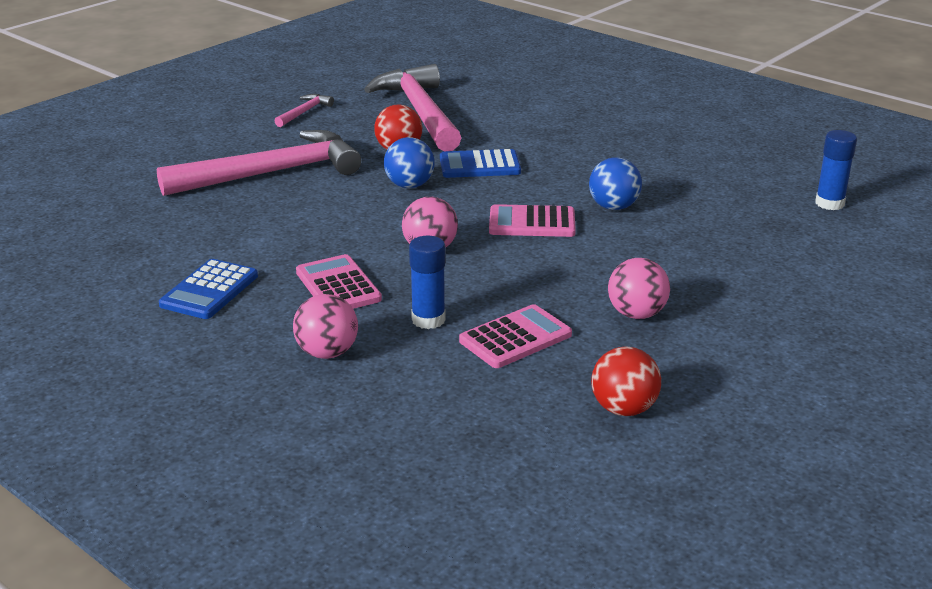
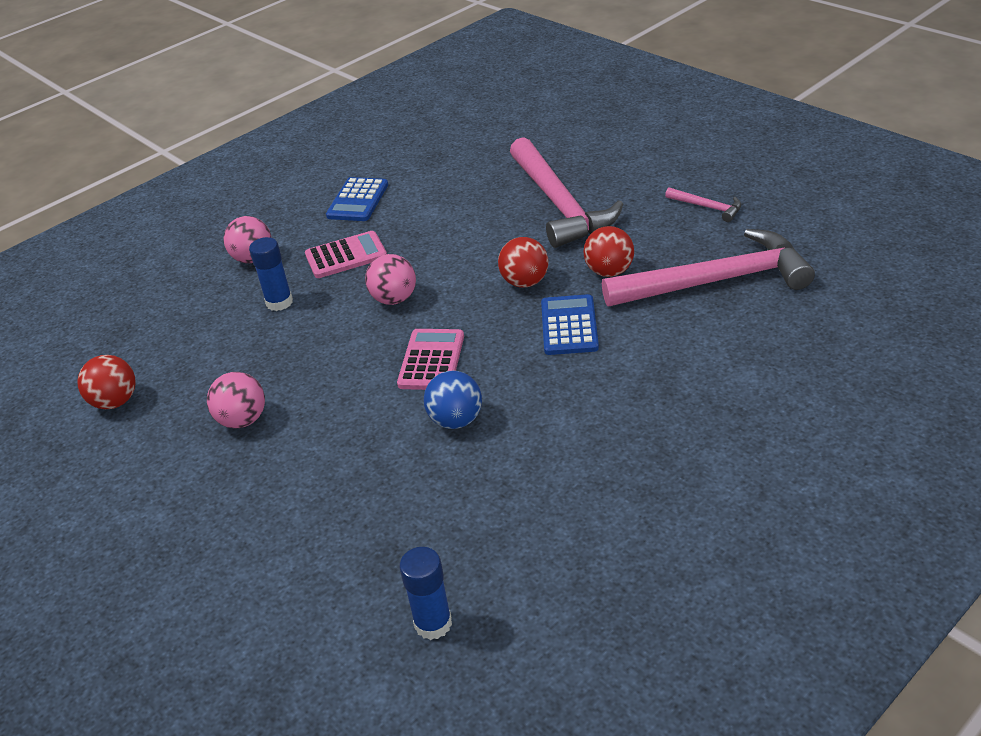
camera: 100 degrees right, 10 degrees up
blue calculator [159,259,258,319] -> blue calculator turned 105 degrees counterclockwise [326,177,388,221]
blue ball [384,137,435,188] -> red ball [498,237,549,287]
pink calculator [459,304,572,368] -> none

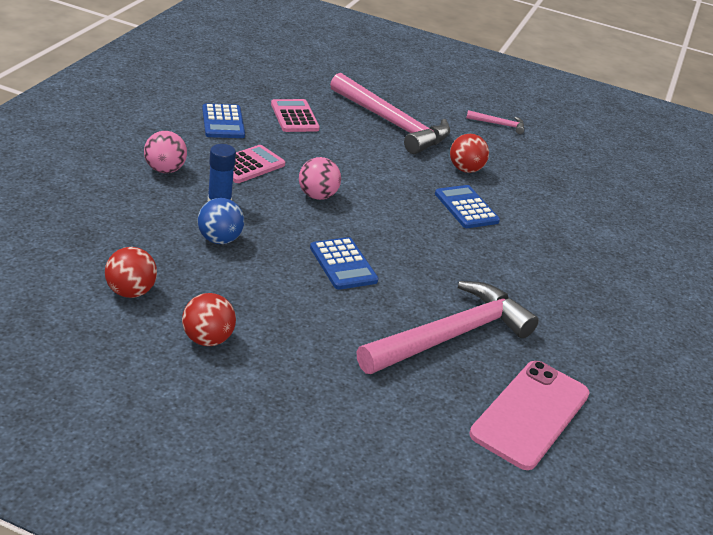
camera: 35 degrees left, 5 degrees down
pink ball [207,372,265,428] -> none
pink calculator [397,329,464,390] -> pink calculator moved to [271,99,320,132]
blue glue stick [399,547,452,640] -> pink phone [470,361,590,470]
blue ball [424,371,482,429] -> blue ball moved to [197,198,244,244]
red ball [498,237,549,287] -> red ball moved to [182,293,236,346]
pink hammer [602,229,815,306] -> pink hammer moved to [356,281,539,374]
none -> blue calculator [310,237,378,290]

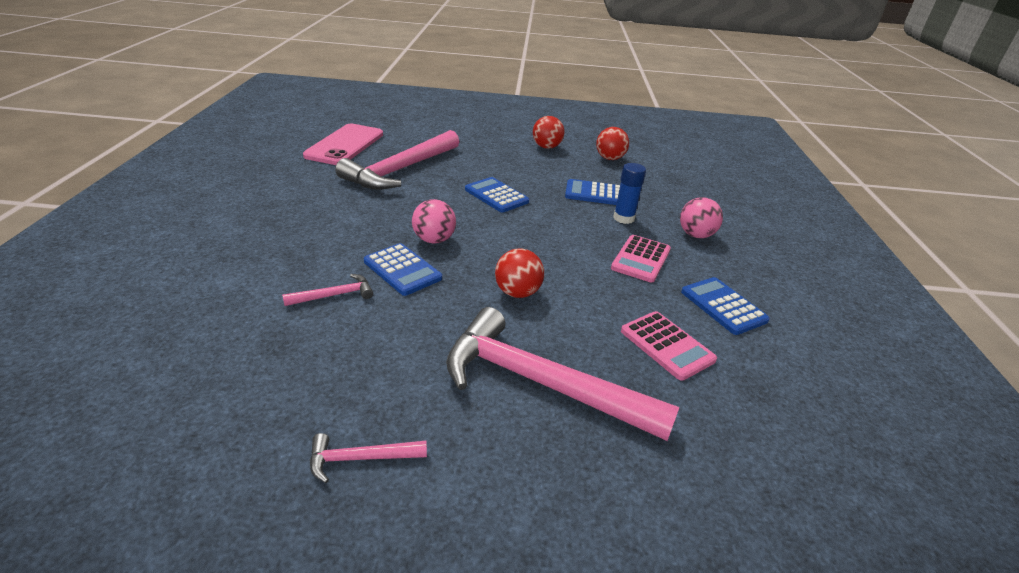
camera: 165 degrees right, 0 degrees up
blue ball [197,198,244,244] -> blue calculator [565,179,620,205]
pink ball [299,157,341,200] -> pink ball moved to [412,199,456,244]
red ball [450,134,489,173] -> red ball moved to [495,249,544,298]
none -> pink hammer [282,274,373,306]

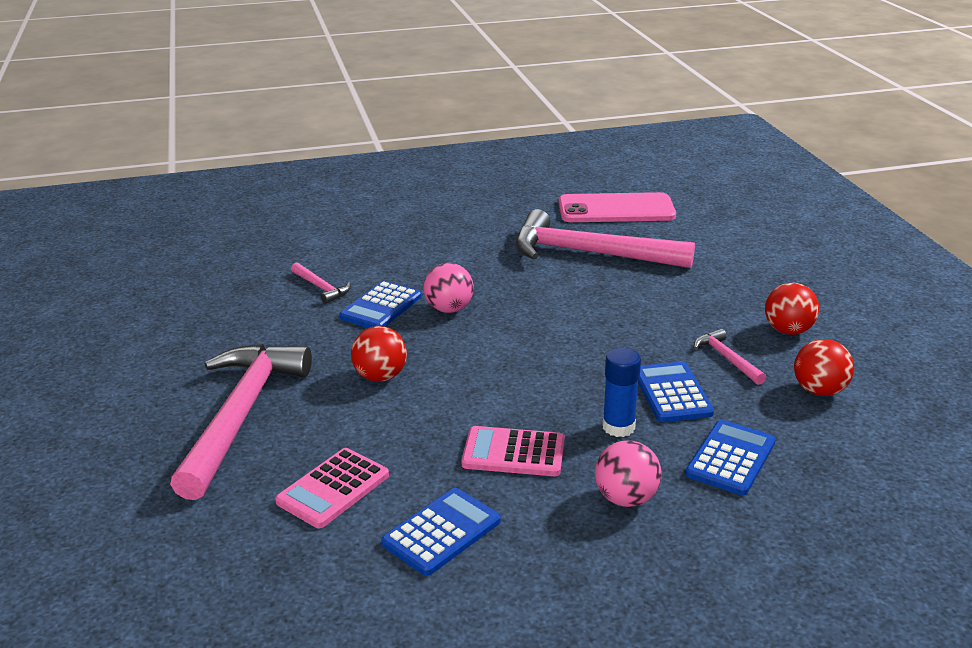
camera: 75 degrees right, 5 degrees down
pink hammer [310,433,427,483] -> pink hammer moved to [694,329,766,385]
blue calculator [465,177,529,212] -> blue calculator moved to [685,420,776,496]

